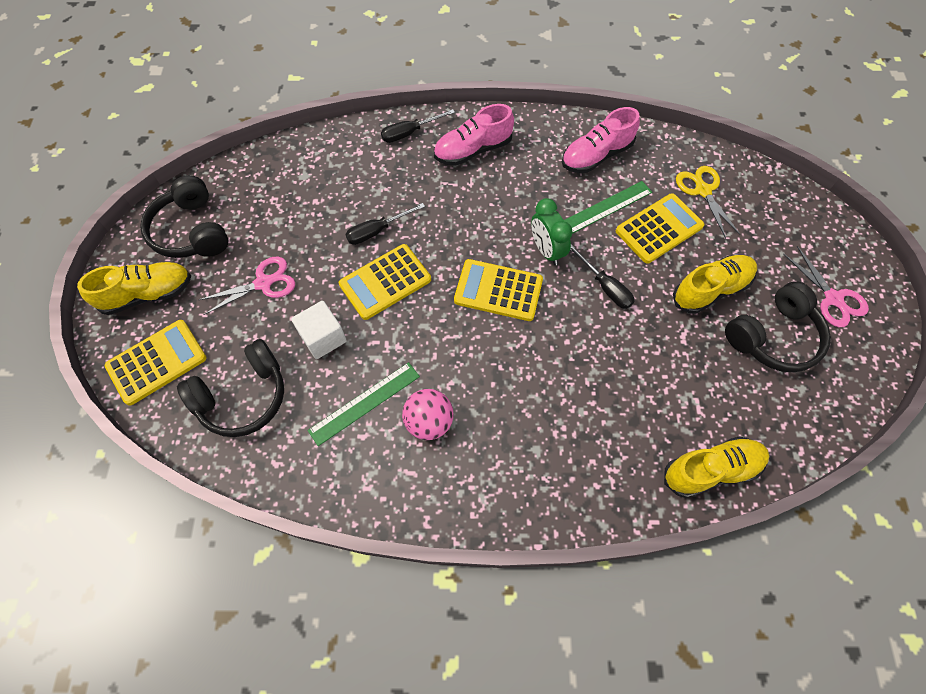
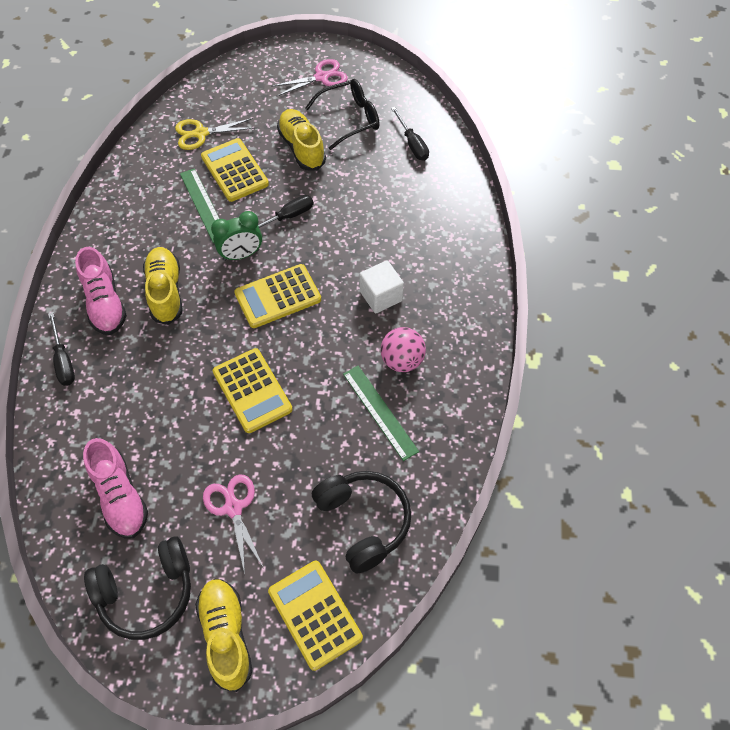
camera: 85 degrees left, 5 degrees down
white cube [291,301,347,359] -> white cube moved to [360,261,404,313]
black screwdriver [345,203,425,245] -> black screwdriver moved to [391,107,429,161]
yellow calculator [454,259,543,321] -> yellow calculator turned 45 degrees clockwise [234,264,321,328]
pink shoe [562,107,640,173] -> pink shoe moved to [83,438,148,539]
yellow shoe [664,436,769,498] -> yellow shoe moved to [143,247,183,325]
black headphones [725,281,831,372] -> black glasses [305,79,380,150]

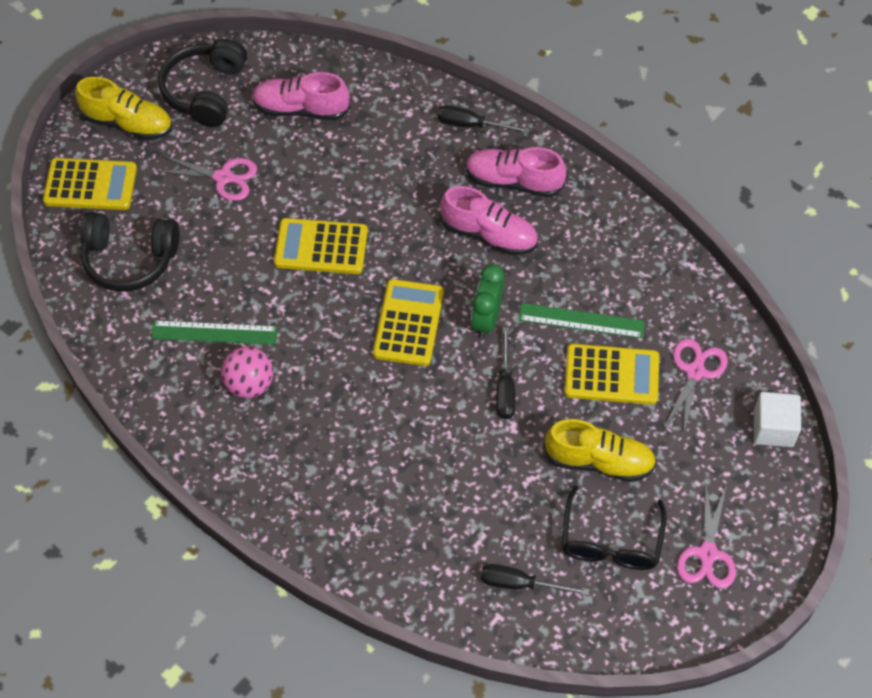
camera: 125 degrees right, 0 degrees up
yellow shoe [143,247,183,325] -> pink shoe [441,186,538,255]
yellow scissors [175,118,255,150] -> pink scissors [664,339,728,432]
white cube [360,261,404,313] -> white cube moved to [754,392,801,447]

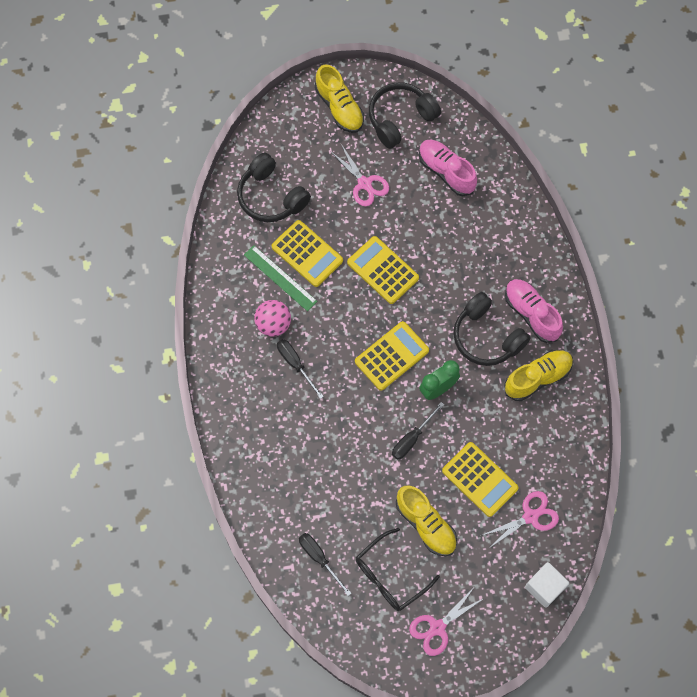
camera: 40 degrees right, 10 degrees up
yellow calculator [43,158,137,210] -> yellow calculator moved to [272,220,343,287]
black screwdriver [438,105,530,133] -> black screwdriver moved to [277,339,324,399]
pink shoe [441,186,538,255] -> black headphones [453,292,531,366]
green ruler [519,303,645,339] -> none
none -> yellow shoe [504,350,573,401]

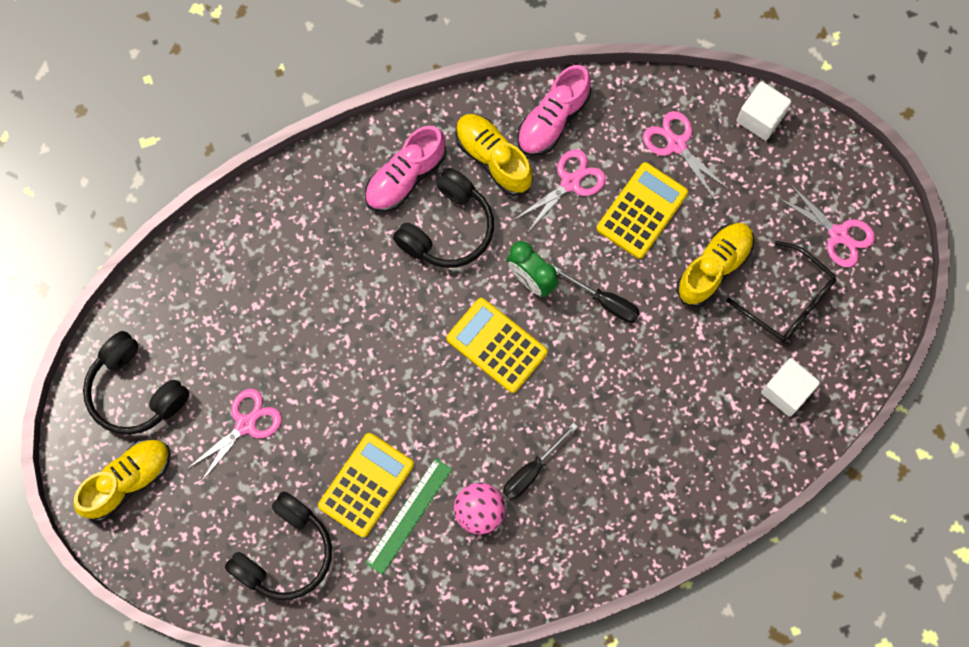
camera: 100 degrees left, 5 degrees up
black screwdriver [299,533,352,596] -> white cube [761,358,820,417]
yellow calculator [347,236,419,304] -> none
pink shoe [419,140,477,196] -> pink shoe moved to [517,65,591,156]
none -> pink scissors [514,149,606,233]

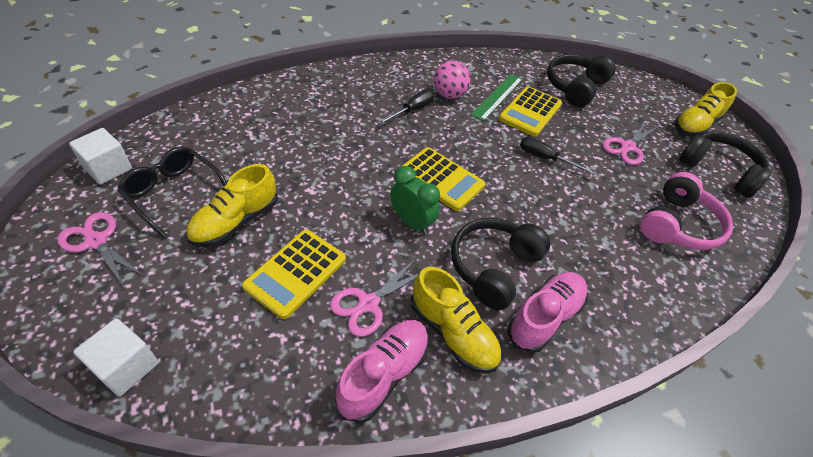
camera: 175 degrees right, 25 degrees down
black screwdriver [554,267,640,323] -> black screwdriver moved to [520,137,597,175]
pink scissors [643,111,728,200] -> none
white cube [761,358,820,417] -> white cube moved to [69,128,132,185]
none -> pink headphones [640,172,733,250]

